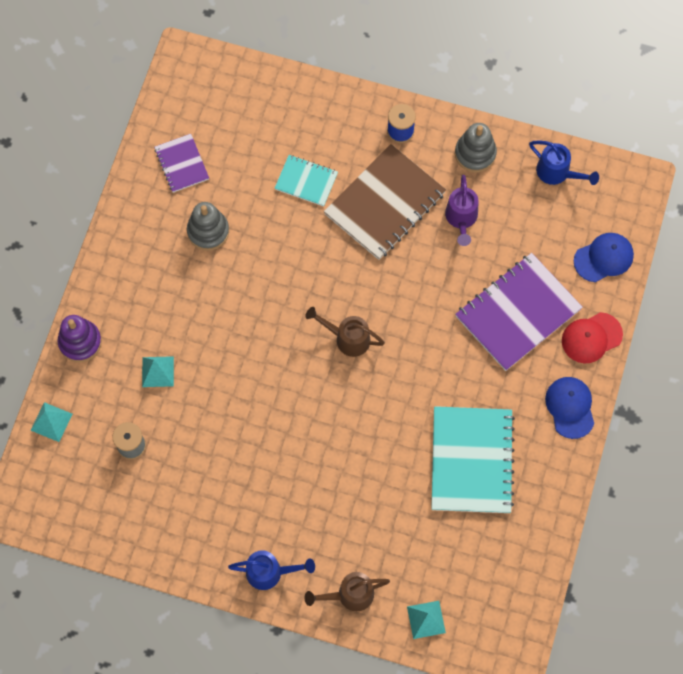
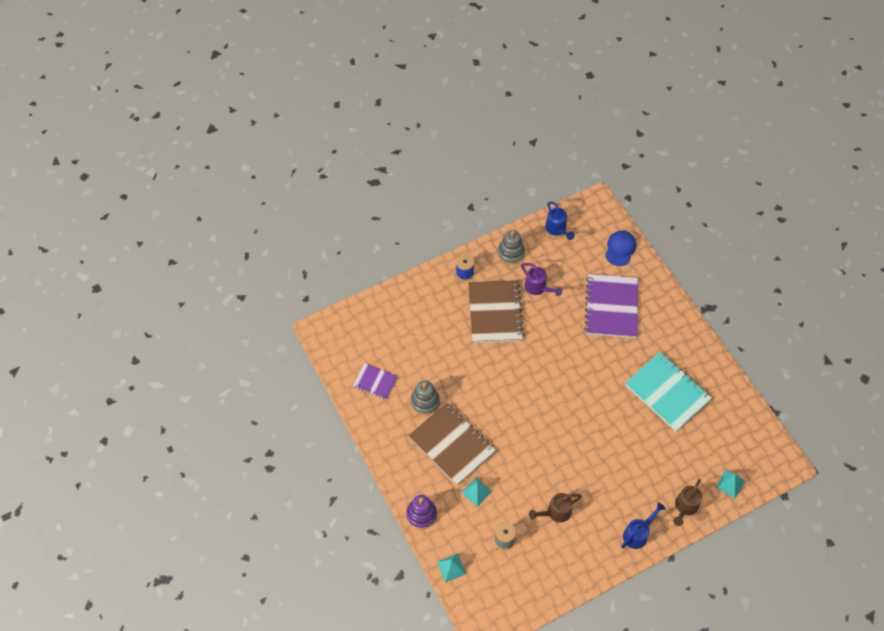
camera: 45 degrees left, 10 degrees down
turquoise notebook [275,155,338,207] -> none
brown watering can [305,307,385,357] -> brown watering can moved to [529,493,582,523]
blue watering can [529,141,599,185] -> blue watering can turned 75 degrees clockwise [545,202,575,240]
blue cap [545,377,594,439] -> none
red cap [562,312,623,363] -> none
none -> brown notebook [408,402,496,486]

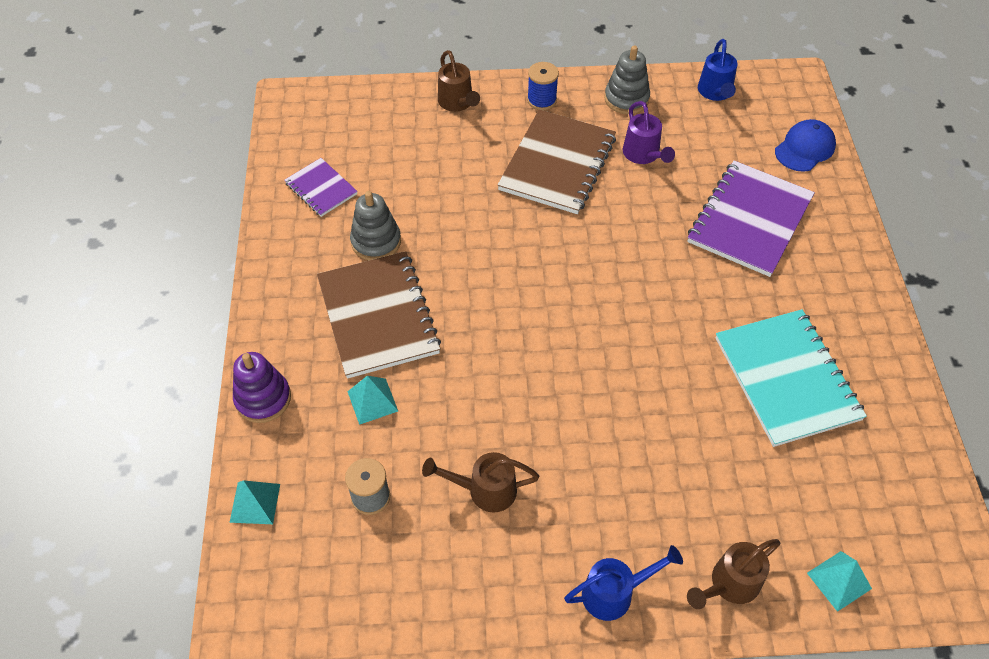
camera: 25 degrees right, 5 degrees down
none -> brown watering can [438,50,480,112]

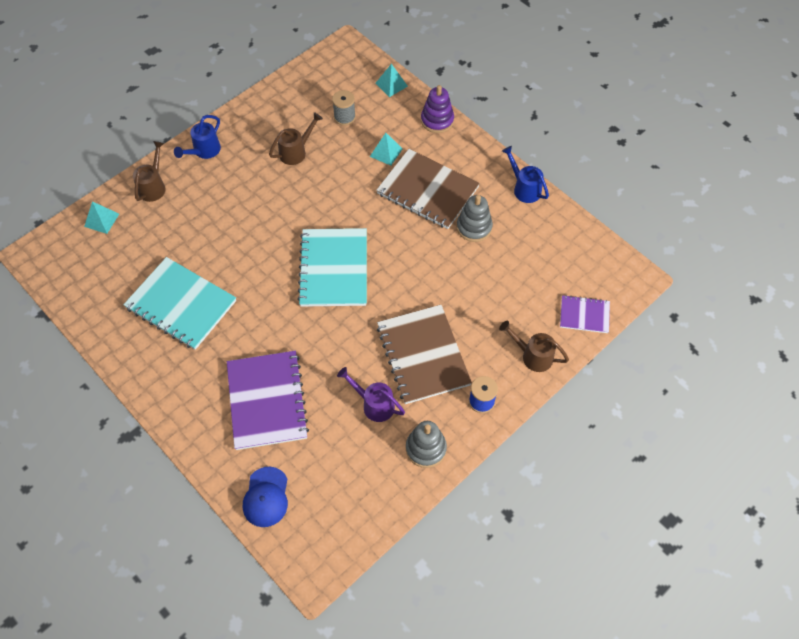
camera: 140 degrees right, 5 degrees up
purple notebook [285,158,358,217] -> purple notebook moved to [560,295,610,333]
blue watering can [698,39,737,101] -> blue watering can moved to [502,146,549,203]
none -> turquoise notebook [297,228,367,307]

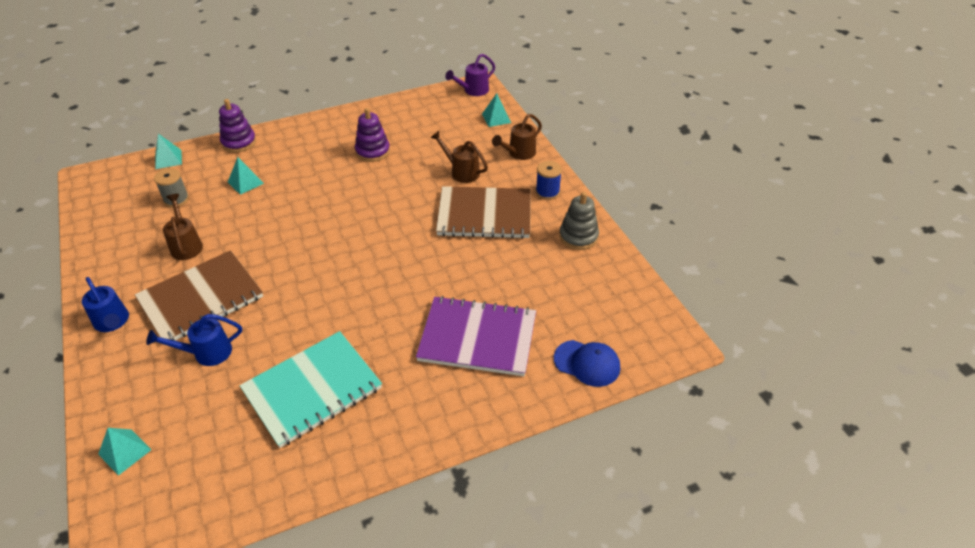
camera: 70 degrees left, 15 degrees down
brown watering can [133,141,165,202] -> brown watering can moved to [430,131,488,183]
turquoise notebook [297,228,367,307] -> none
purple watering can [337,367,405,422] -> purple watering can moved to [445,54,495,96]
brown notebook [376,149,480,229] -> brown notebook moved to [135,250,263,341]
grey stacking toy [456,195,493,242] -> purple stacking toy [355,108,390,162]
blue watering can [502,146,549,203] -> blue watering can moved to [146,314,242,366]
purple notebook [560,295,610,333] -> turquoise pyramid [482,93,511,127]

